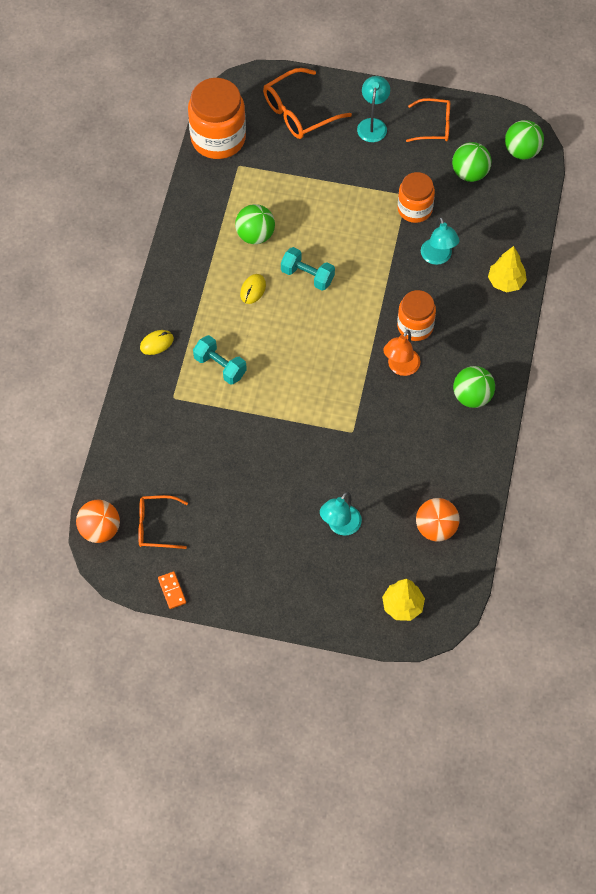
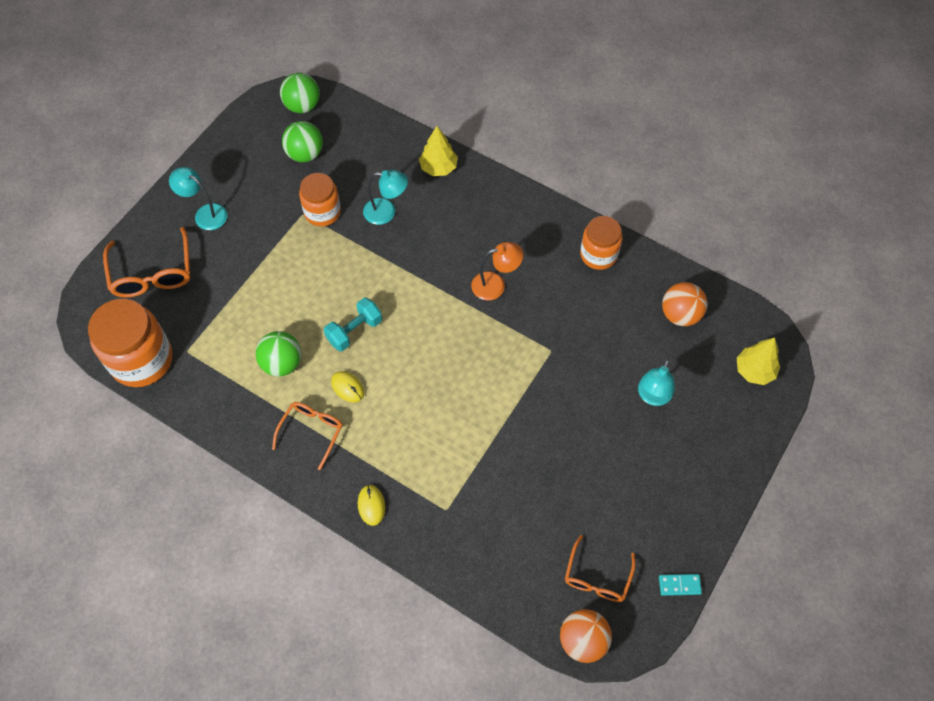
camera: 70 degrees left, 0 degrees up
orange domino [158,571,186,609] -> turquoise domino [659,574,702,596]
turquoise dumbbell [193,335,247,385] -> none
turquoise lamp [320,492,362,536] -> turquoise lamp turned 60 degrees clockwise [638,359,675,406]
orange lamp [383,330,420,376] -> orange lamp turned 60 degrees counterclockwise [471,242,523,301]
orange jar [397,290,436,341] -> orange jar moved to [580,216,622,270]
orange glasses [406,98,450,142] -> orange glasses moved to [272,402,342,470]
green ball [453,366,495,408] -> none

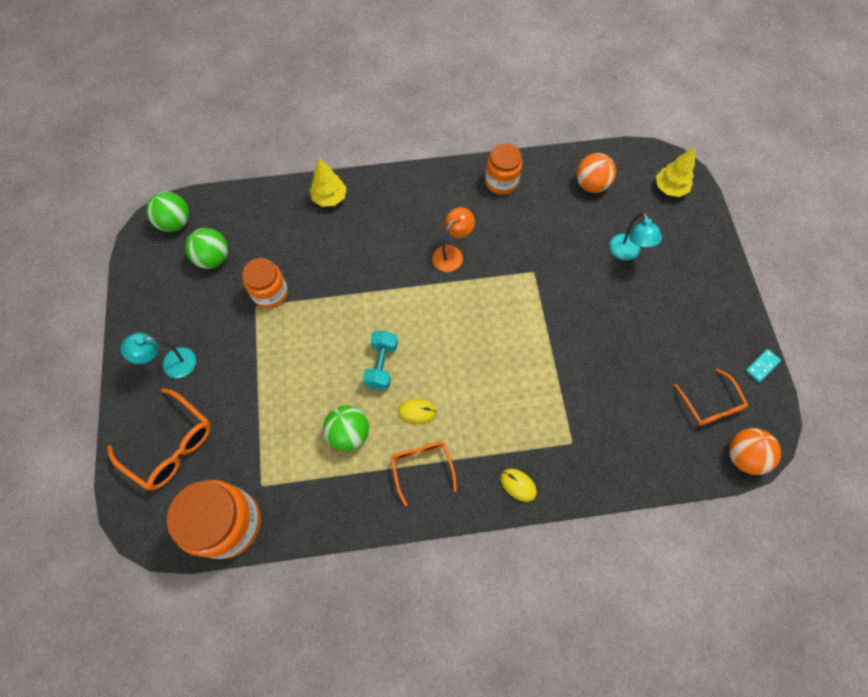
camera: 40 degrees left, 5 degrees up
turquoise lamp [363,170,408,225] -> none

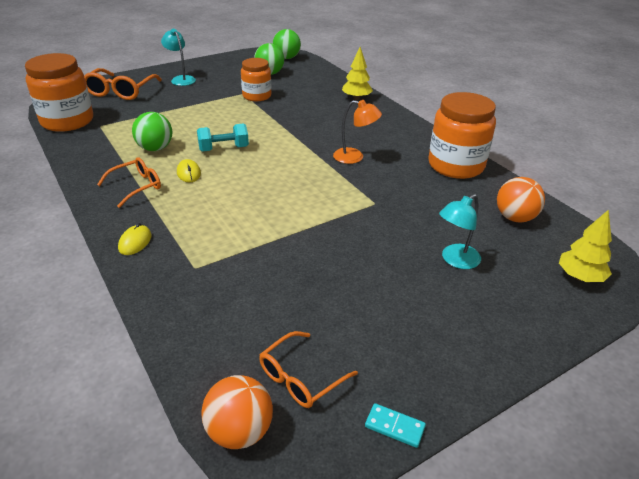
camera: 65 degrees right, 30 degrees down
orange jar [485,143,522,195] -> orange jar [428,92,496,179], size x1.60

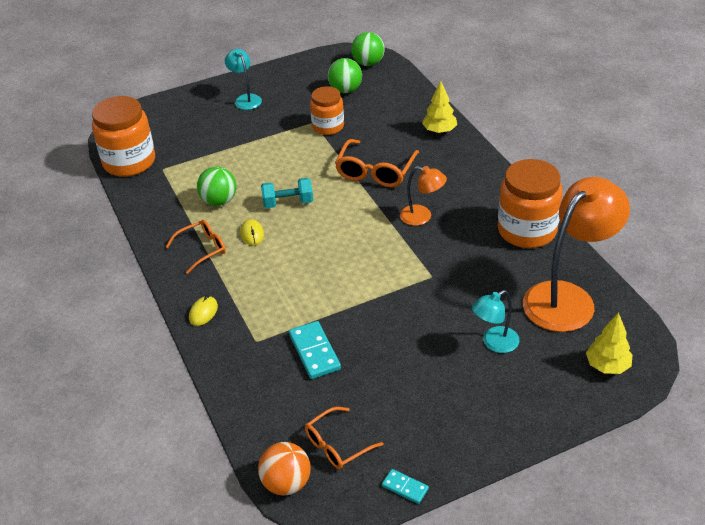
camera: 10 degrees right, 5 degrees up
orange glasses [84,68,162,100] -> orange glasses moved to [335,139,419,187]
orange ball [497,177,545,222] -> orange lamp [523,177,630,332]
none -> turquoise domino [289,321,341,379]

